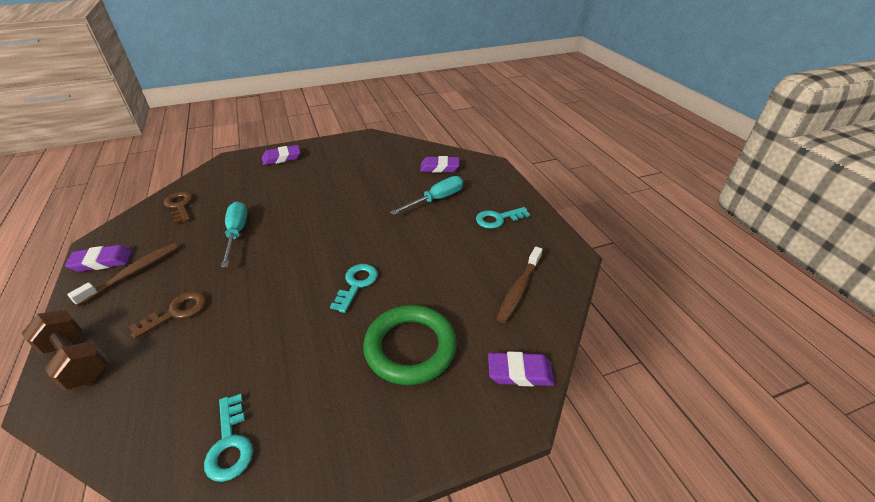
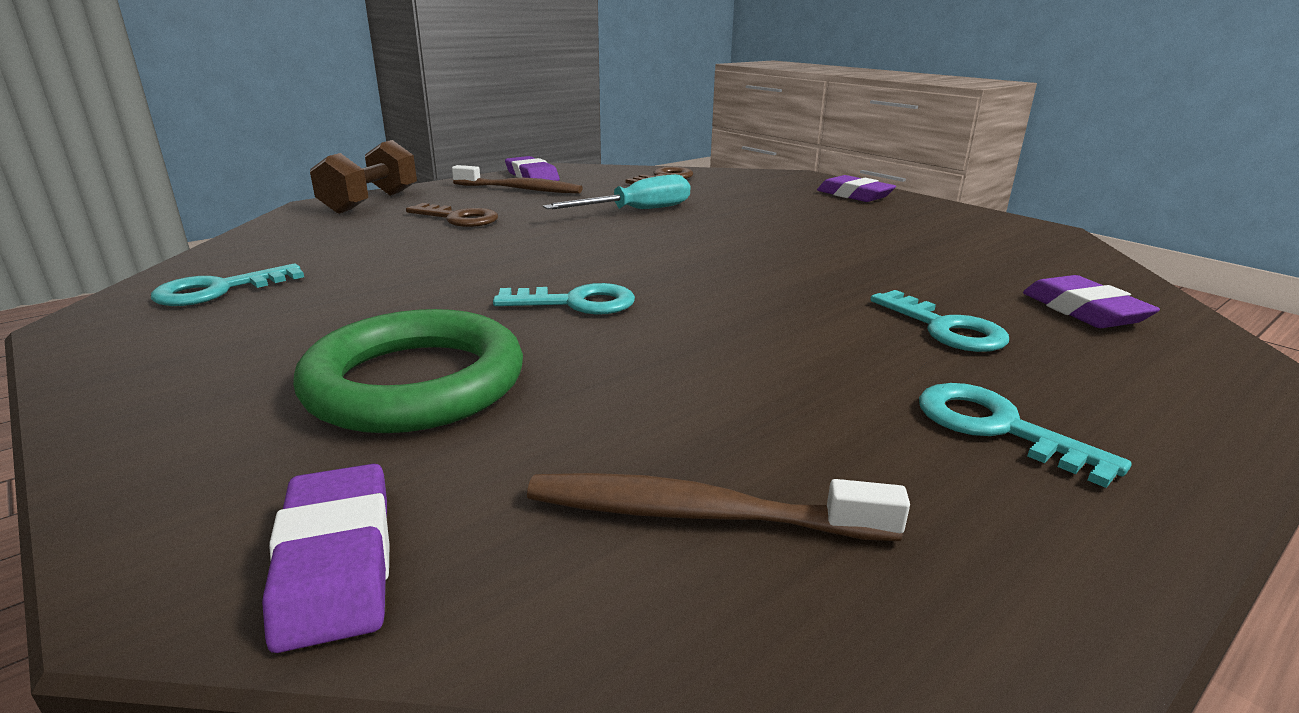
camera: 70 degrees right, 15 degrees down
turquoise screwdriver [390,176,463,215] -> turquoise key [871,290,1009,352]

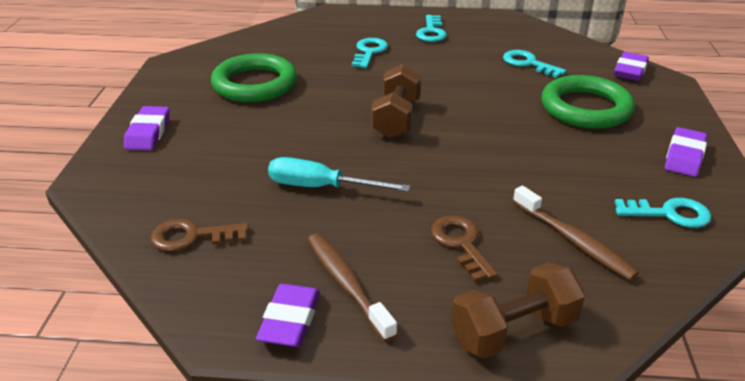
camera: 135 degrees left, 10 degrees up
turquoise key [493,283,635,315] -> turquoise key moved to [503,50,566,78]
brown toothbrush [527,473,910,541] -> brown toothbrush moved to [513,186,639,281]
purple eraser [1023,275,1160,328] -> purple eraser moved to [665,127,707,177]
none -> green ring [211,53,297,102]
none -> brown dumbbell [371,64,422,138]

